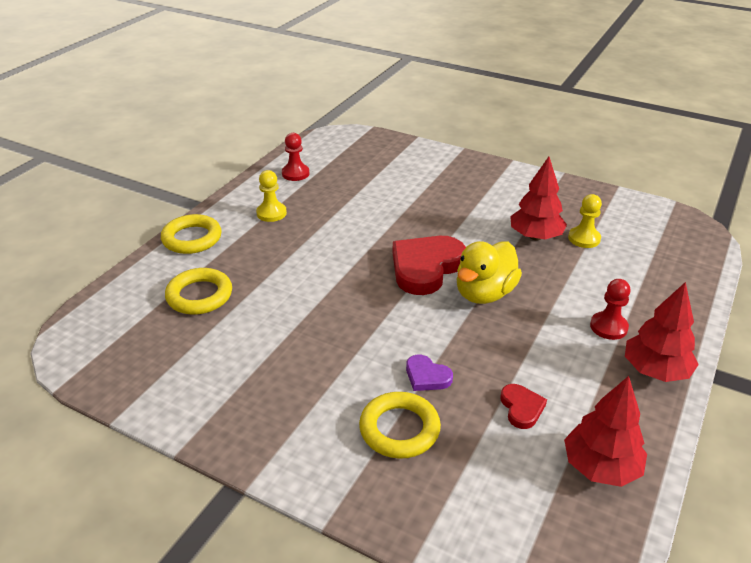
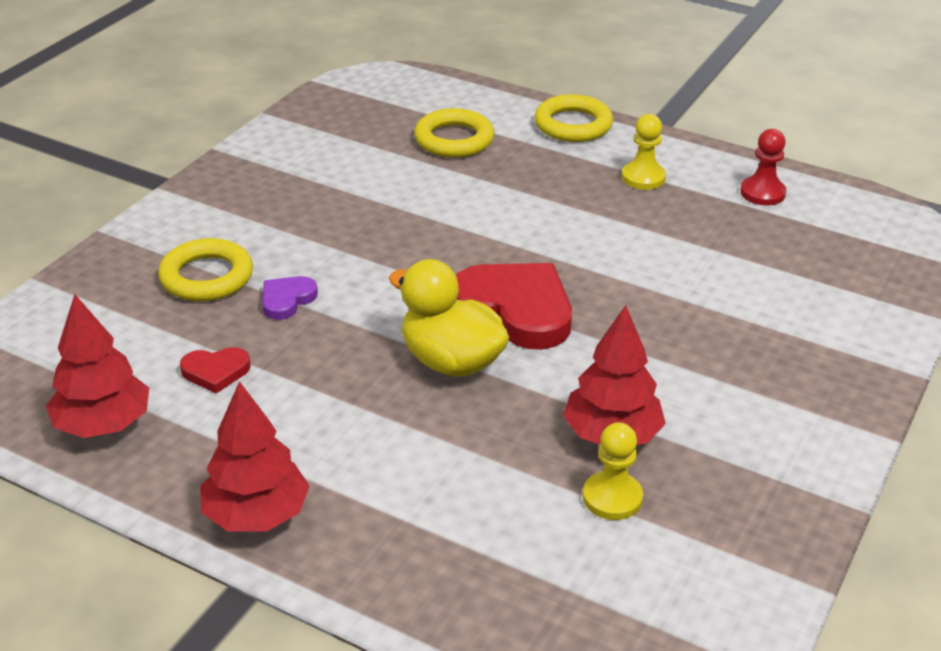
camera: 90 degrees right, 0 degrees up
red pawn [590,279,631,340] -> none

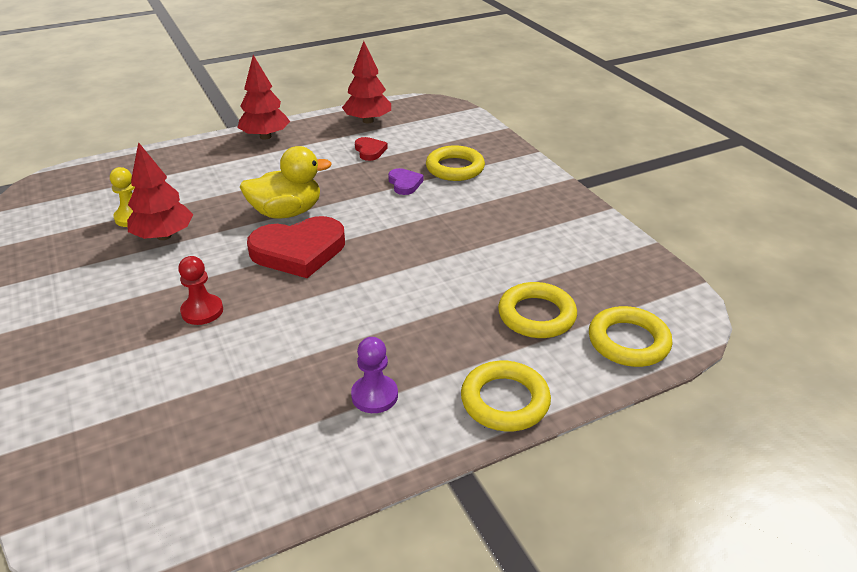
camera: 125 degrees right, 0 degrees up
red heart [180,347,251,393] -> red heart turned 135 degrees clockwise [355,137,388,161]
yellow pawn [622,114,666,190] -> purple pawn [351,337,398,413]
red pawn [740,129,786,206] -> red pawn moved to [178,256,223,325]
none -> yellow ring [589,306,673,367]

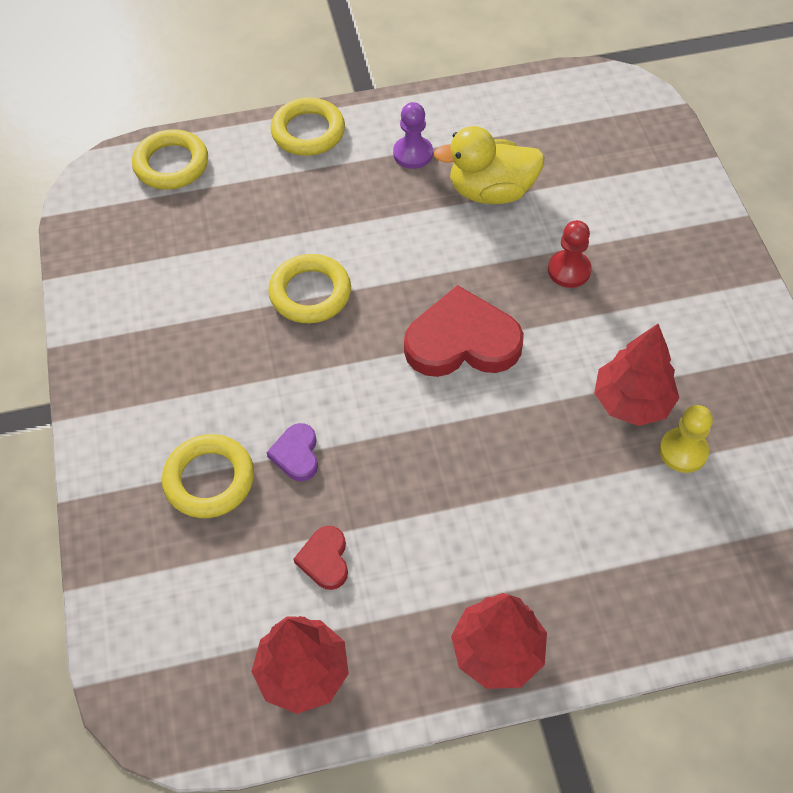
camera: 165 degrees left, 20 degrees up
yellow duck [240,146,332,219] -> yellow duck moved to [433,126,545,204]
yellow ring [498,282,577,338] -> yellow ring moved to [268,254,351,323]

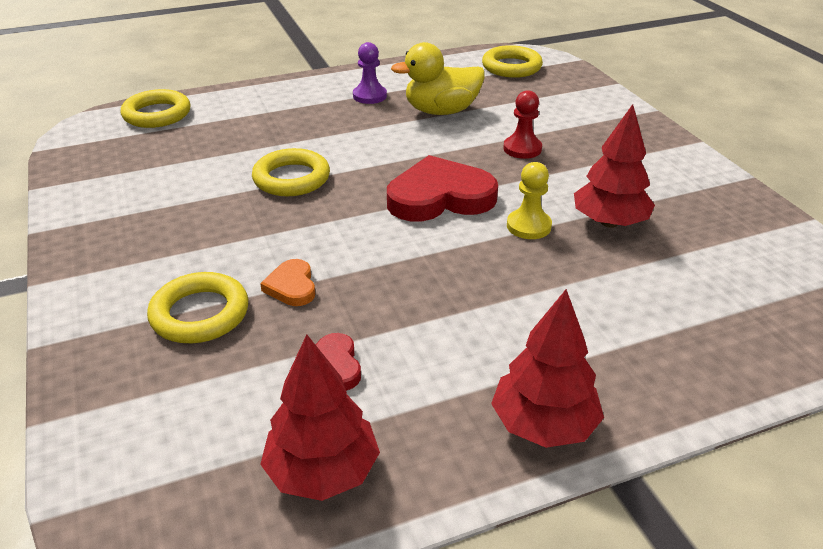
camera: 10 degrees left, 20 degrees down
purple heart [266,423,318,481] -> orange heart [260,259,315,306]
yellow ring [270,98,345,156] -> yellow ring moved to [482,45,543,78]
yellow pawn [659,405,713,473] -> yellow pawn moved to [507,162,552,239]

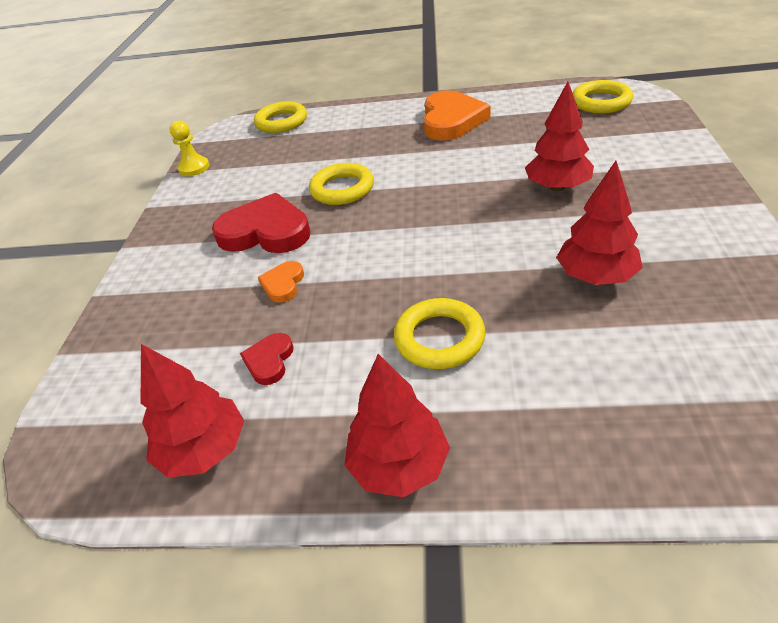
camera: 30 degrees right, 5 degrees up
yellow ring [147,272,248,343] -> yellow ring moved to [394,298,486,369]
purple pawn [353,42,387,104] -> orange heart [423,91,490,140]
red heart [387,155,498,221] -> red heart moved to [212,193,311,253]
yellow duck [391,42,485,115] -> none
red pawn [503,90,542,159] -> red tree [525,82,594,191]
yellow pawn [507,162,552,239] -> yellow pawn moved to [170,120,209,176]

